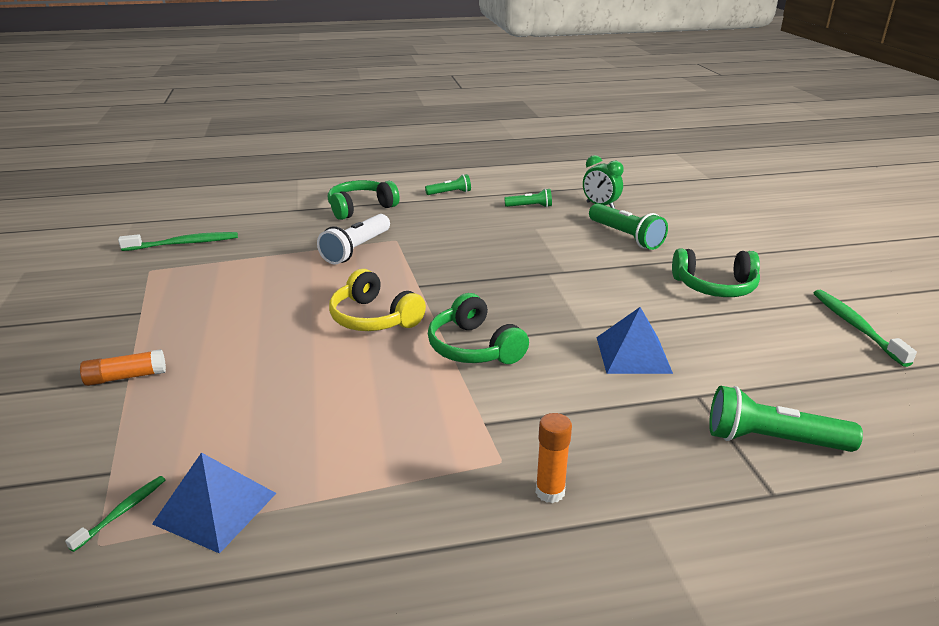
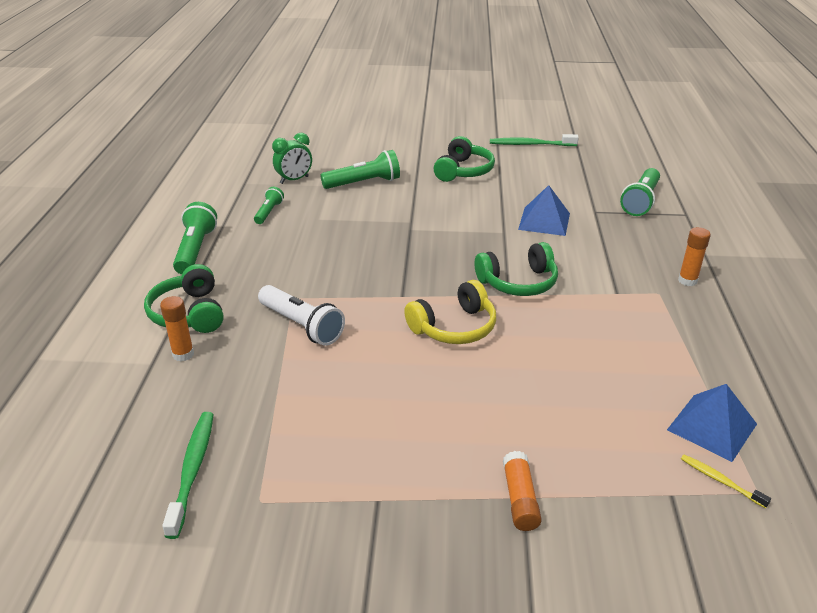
camera: 75 degrees left, 5 degrees up
green toothbrush [65,476,165,552] -> yellow toothbrush [681,455,771,509]
green flashlight [425,174,471,195] -> green flashlight [173,202,217,274], size x1.70
none -> orange glue stick [160,296,194,361]

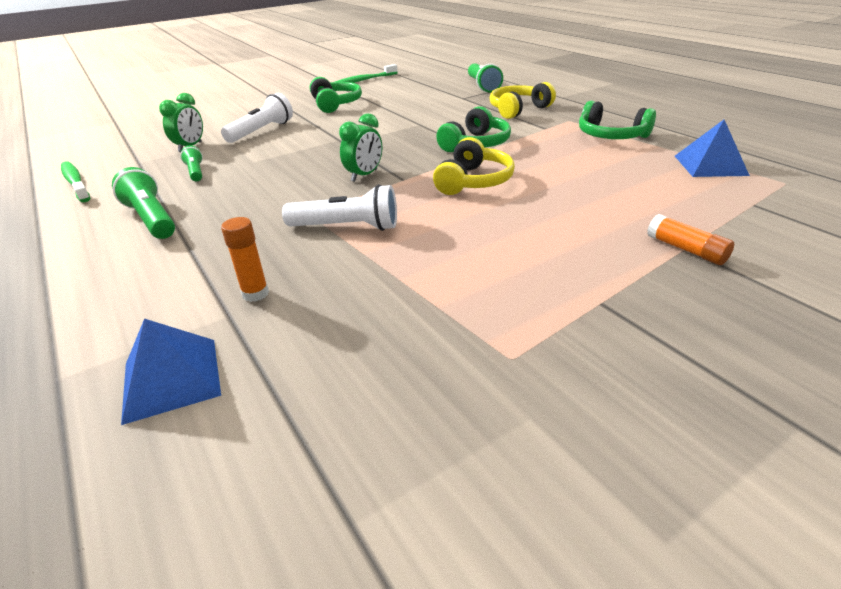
camera: 35 degrees left, 0 degrees up
green headphones [144,264,224,333] -> green headphones moved to [579,101,656,139]
green toothbrush [162,412,214,539] -> green toothbrush moved to [61,161,90,202]
green flashlight [320,150,400,189] -> white flashlight [221,93,293,143]
blue pyramid [518,185,570,236] -> blue pyramid moved to [121,319,221,425]
orange glue stick [678,227,711,286] -> none
yellow toothbrush [681,455,771,509] -> none
none -> green clock [339,113,382,182]
none -> yellow headphones [490,82,556,119]

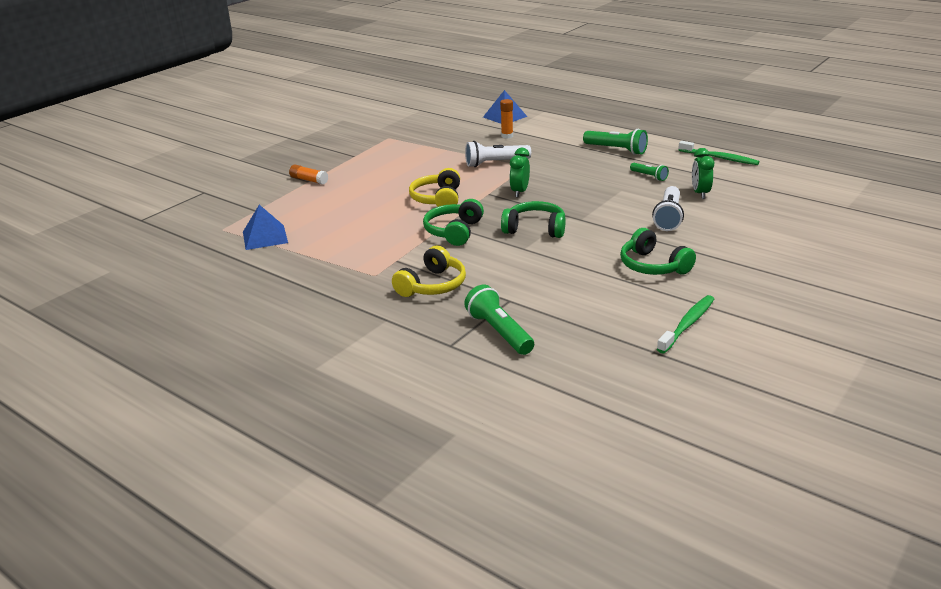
camera: 160 degrees right, 5 degrees down
green headphones [579,101,656,139] -> green headphones moved to [501,201,566,238]

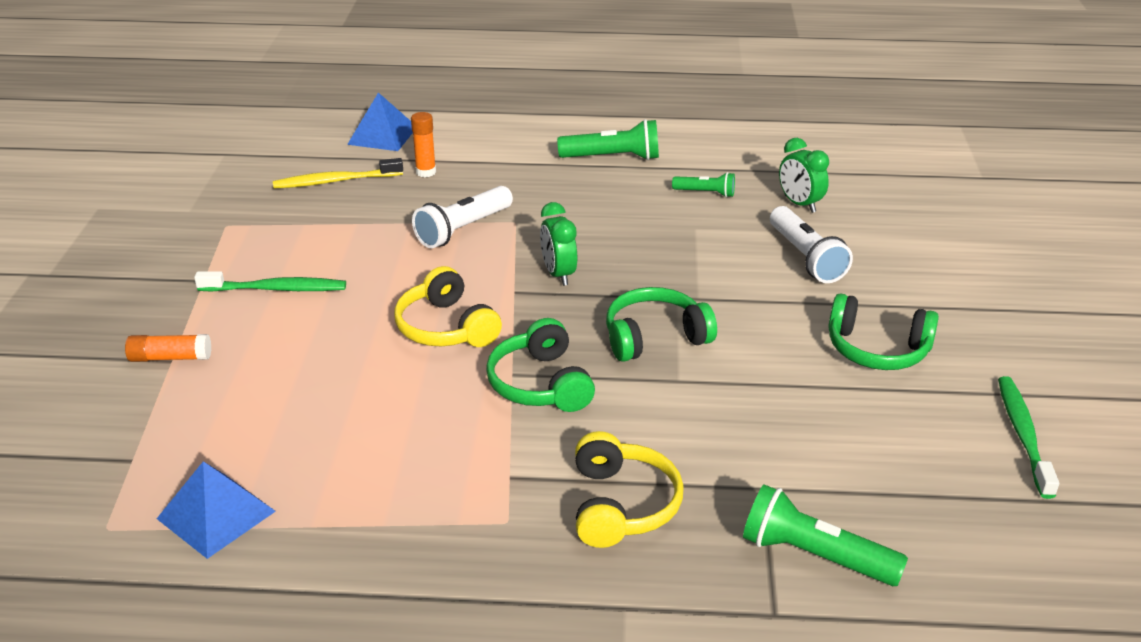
camera: 35 degrees left, 5 degrees up
green toothbrush [679,141,759,165] -> green toothbrush moved to [194,271,346,292]
none -> yellow toothbrush [273,158,403,189]

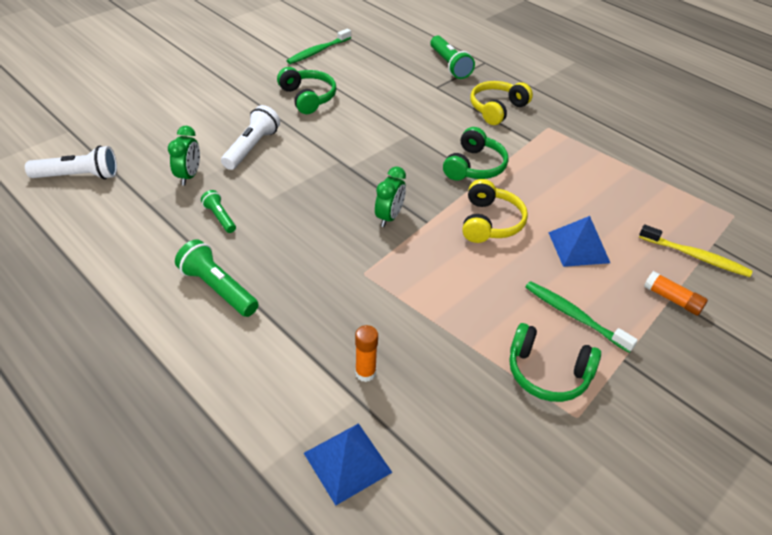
camera: 140 degrees left, 10 degrees up
blue pyramid [157,461,276,559] -> blue pyramid moved to [548,216,610,267]
yellow toothbrush [273,158,403,189] -> yellow toothbrush moved to [639,224,753,277]
white flashlight [412,186,513,248] -> white flashlight moved to [25,146,117,179]
green headphones [606,287,717,362] -> green headphones moved to [509,323,601,402]

